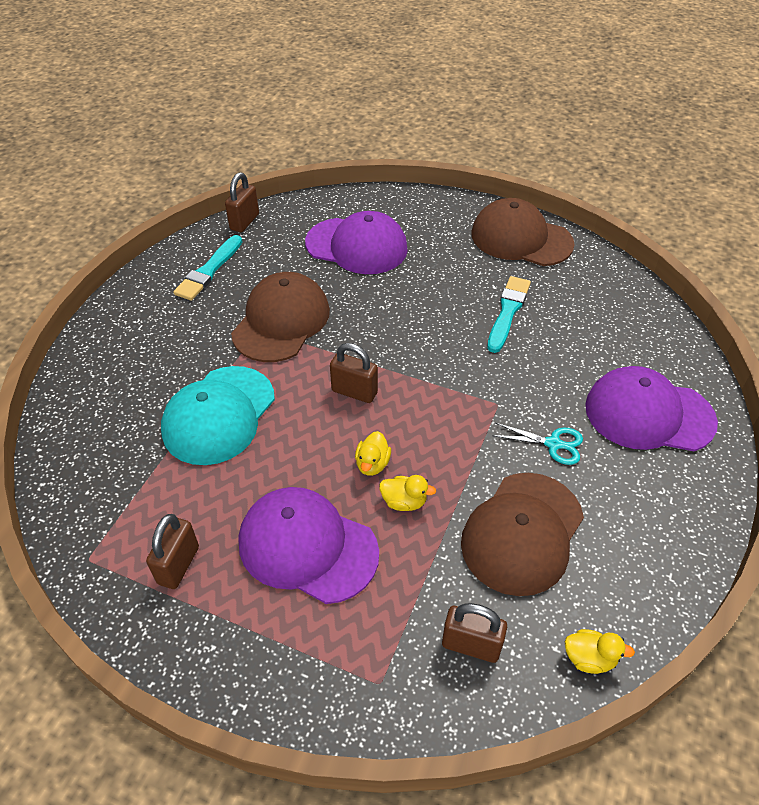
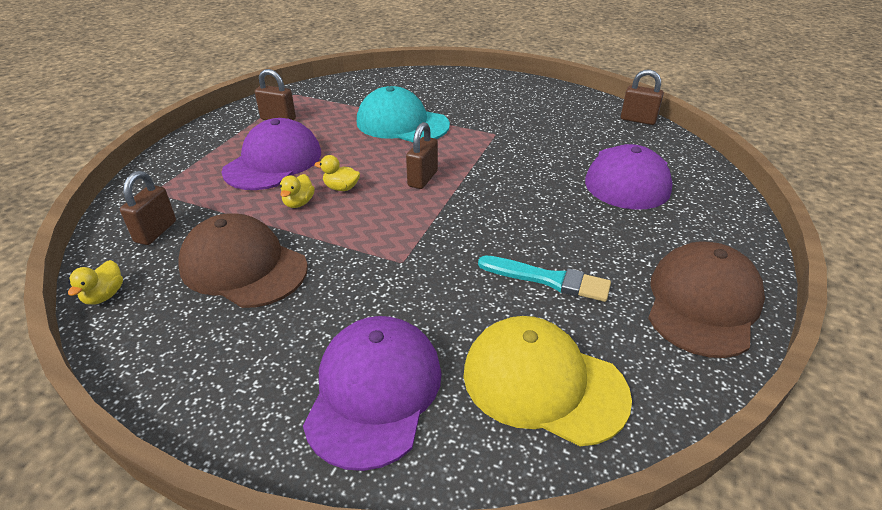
camera: 90 degrees right, 10 degrees down
turquoise brush [173,235,242,301] -> none
brown cap [231,272,330,362] -> none
turquoise scissors [492,423,583,465] -> none
none -> yellow cap [464,316,632,446]

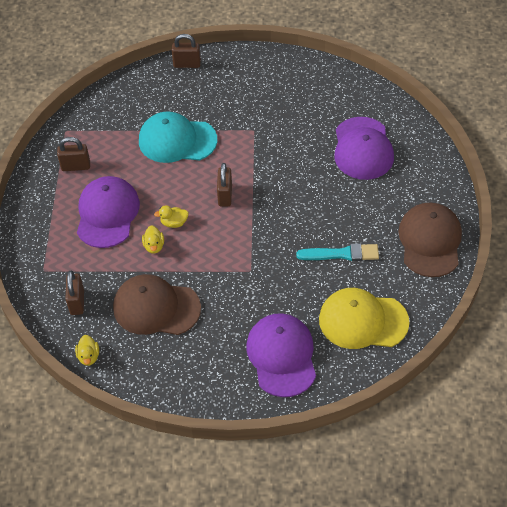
camera: 20 degrees left, 15 degrees up
brown padlock [621,70,664,125] -> brown padlock moved to [172,34,201,68]

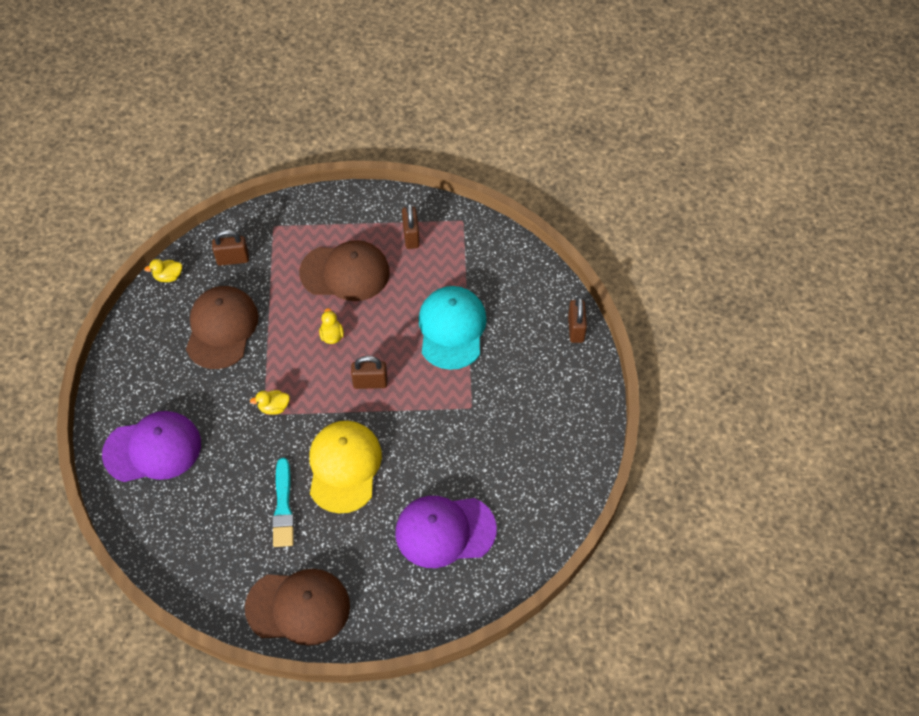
camera: 85 degrees right, 5 degrees up
purple cap [77,176,140,248] -> brown cap [299,240,390,301]
yellow duck [142,225,164,254] -> yellow duck moved to [250,390,290,415]
yellow cap [319,288,409,349] -> yellow cap moved to [309,421,382,513]

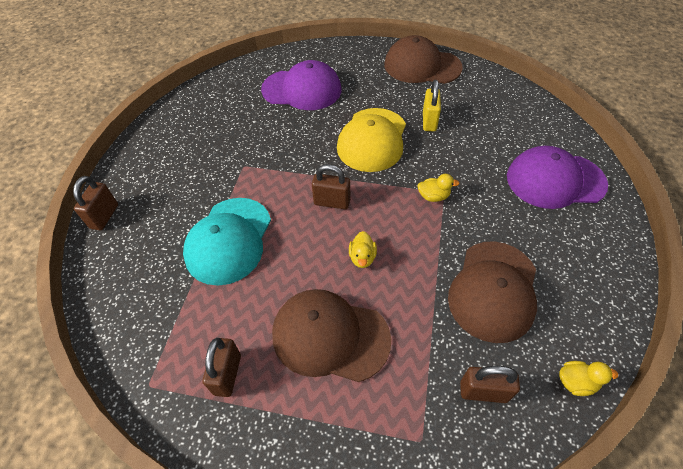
camera: 165 degrees left, 5 degrees down
turquoise brush [272,458,294,547] -> yellow padlock [423,80,441,131]

